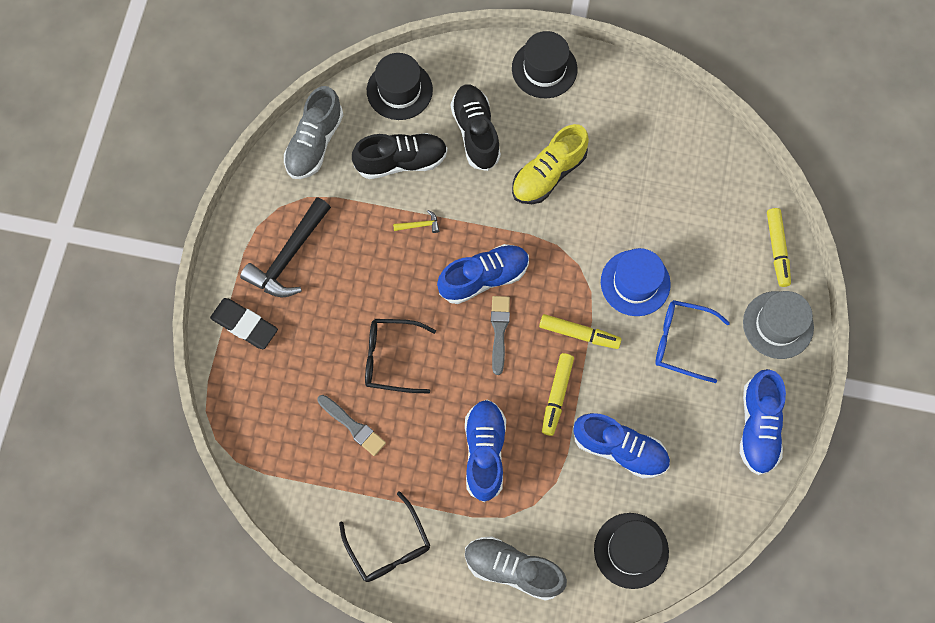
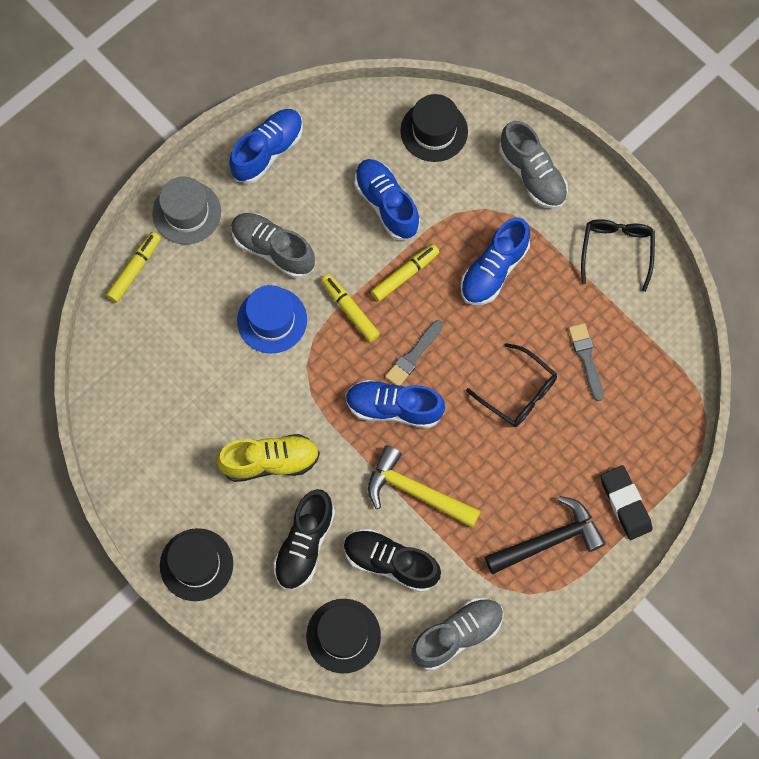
camera: 145 degrees left, 0 degrees up
yellow hammer [393,210,439,233] -> yellow hammer [368,445,481,528], size x2.43
blue glasses [655,300,730,383] -> grey shoe [231,213,315,278]

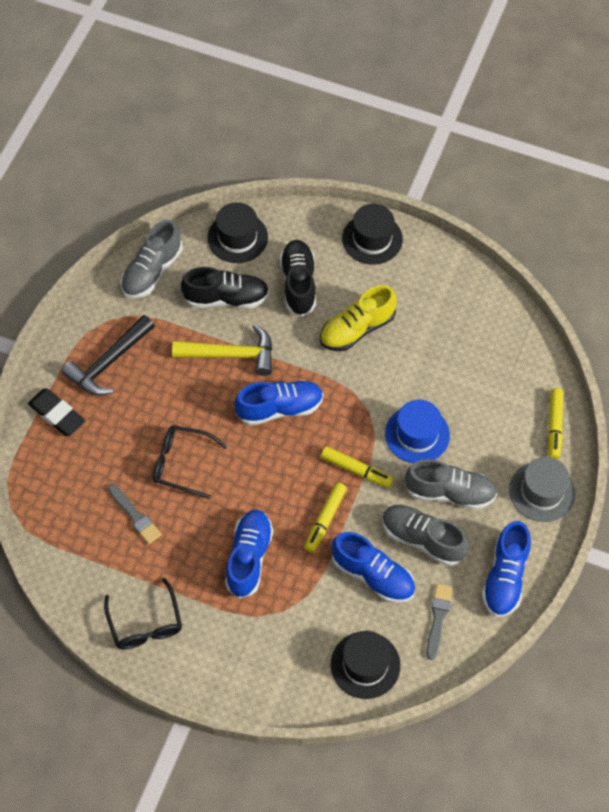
camera: 155 degrees right, 10 degrees down
grey brush [385,320,443,385] -> grey brush moved to [426,584,453,660]
grey shoe [499,121,568,209] -> grey shoe moved to [382,505,469,566]

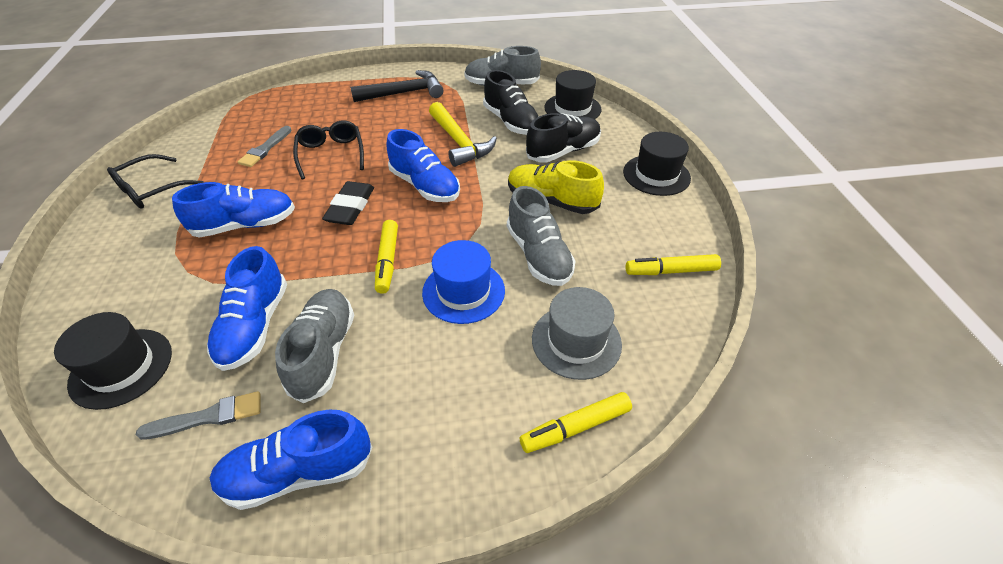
camera: 60 degrees right, 15 degrees down
black eraser [28,389,85,436] -> black eraser moved to [322,181,374,225]
black hammer [62,315,155,395] -> black hammer turned 150 degrees clockwise [350,70,443,102]
yellow marker [304,482,347,553] -> yellow marker moved to [625,254,721,275]
grey shoe [405,459,497,510] -> grey shoe moved to [507,186,576,286]
grey hat [509,457,575,522] -> grey hat moved to [532,287,622,380]

